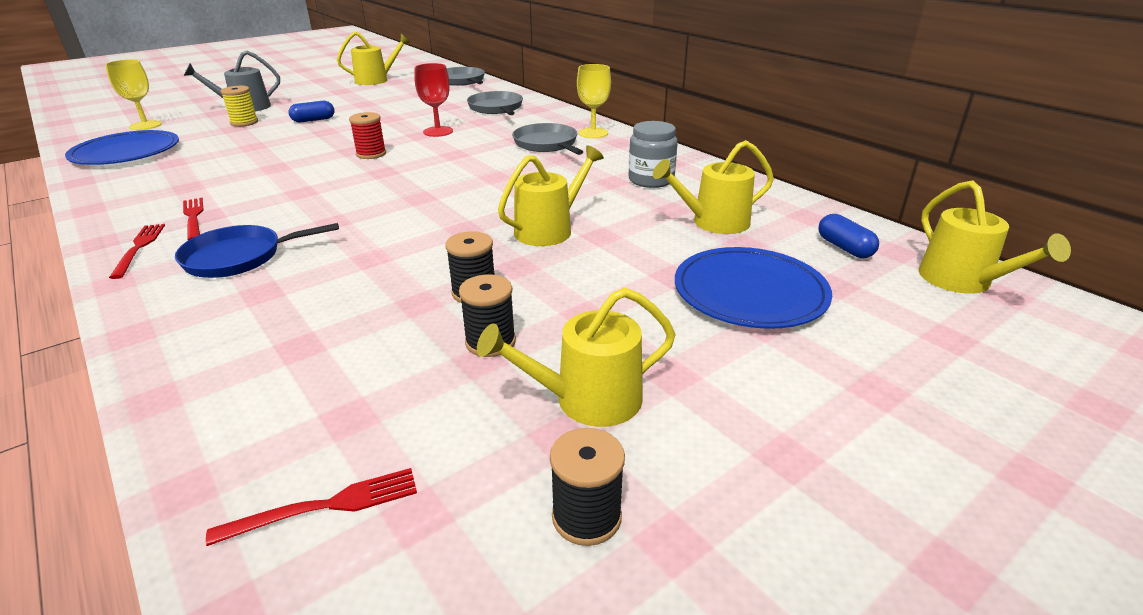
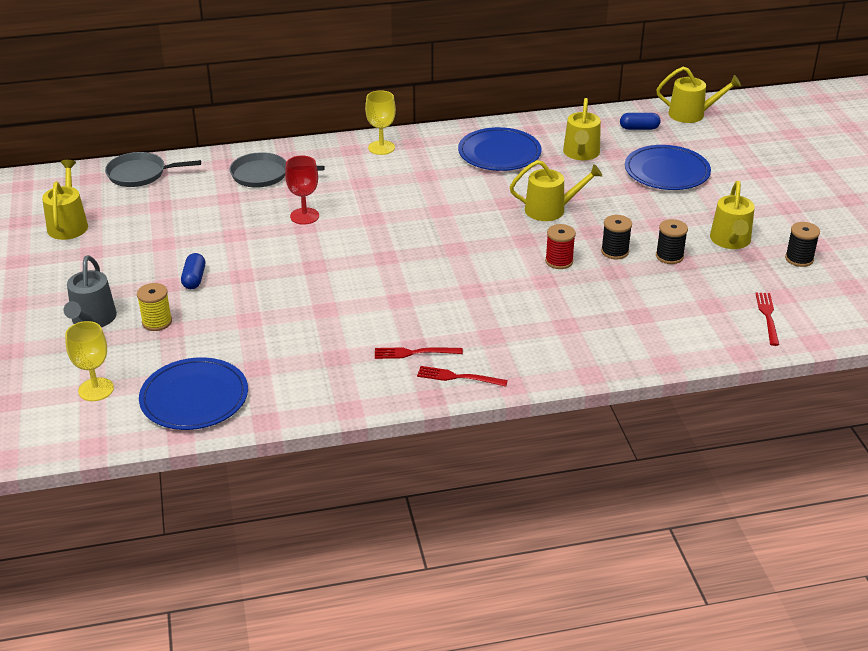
camera: 65 degrees left, 5 degrees up
blue pan [175,223,339,278] -> none
red spool [349,112,386,159] -> red spool moved to [545,224,576,269]
yellow watering can [498,145,604,246] -> yellow watering can turned 105 degrees clockwise [510,160,602,221]
grey pan [512,123,583,155] -> none
grey jar [629,121,678,188] -> blue plate [458,127,542,171]

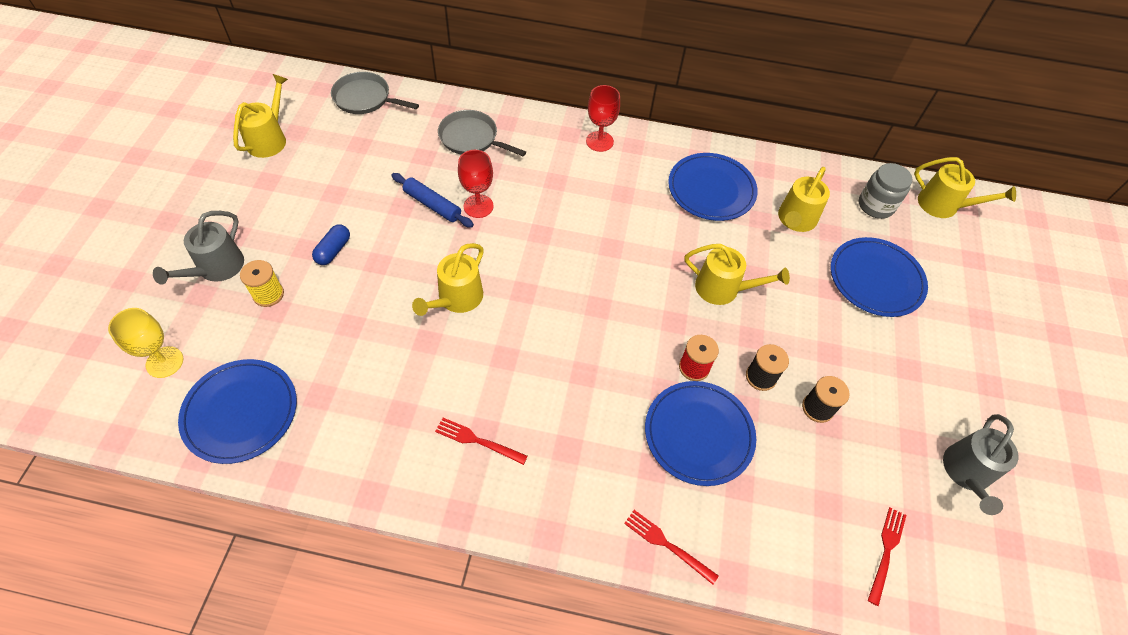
camera: 20 degrees right, 20 degrees up
yellow goblet [365,90,396,155] -> red goblet [586,85,620,152]
red fork [417,366,508,387] -> red fork moved to [624,510,719,585]
blue capsule [620,113,660,130] -> grey jar [859,163,912,219]
yellow watering can [710,181,755,249] -> yellow watering can moved to [412,243,484,316]
black spool [785,222,820,267] -> grey watering can [943,414,1018,515]
none -> blue rolling pin [391,173,474,228]
none -> blue plate [645,381,756,486]

